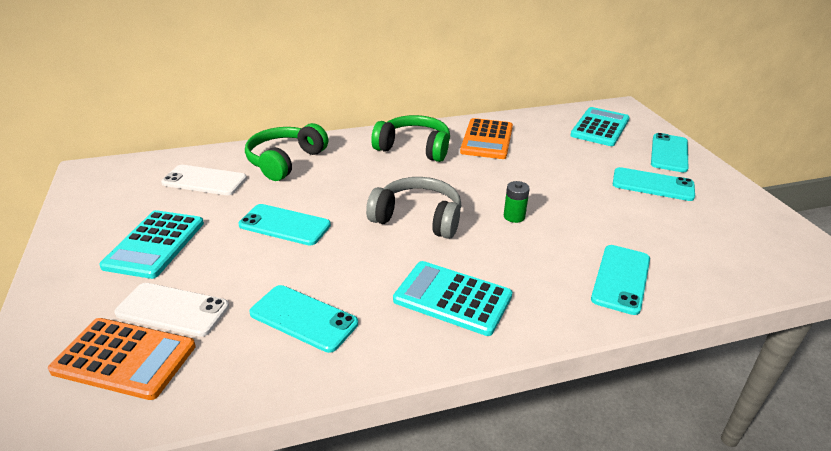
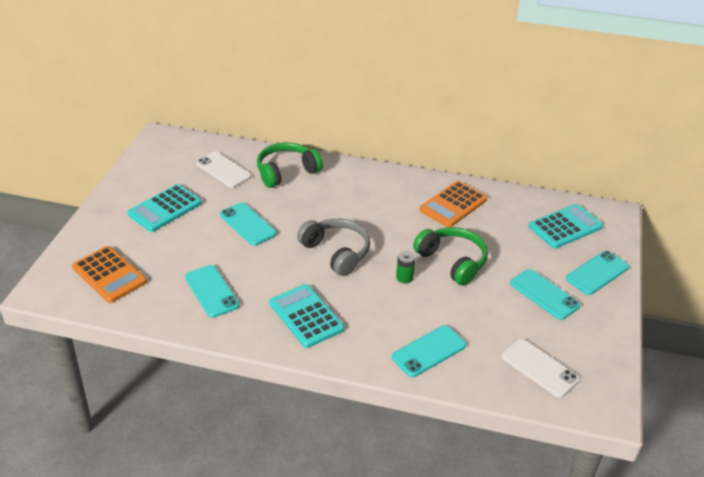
camera: 30 degrees right, 5 degrees up
white phone [114,283,229,337] -> white phone moved to [501,339,579,398]
green headphones [371,115,450,162] -> green headphones moved to [413,227,488,286]

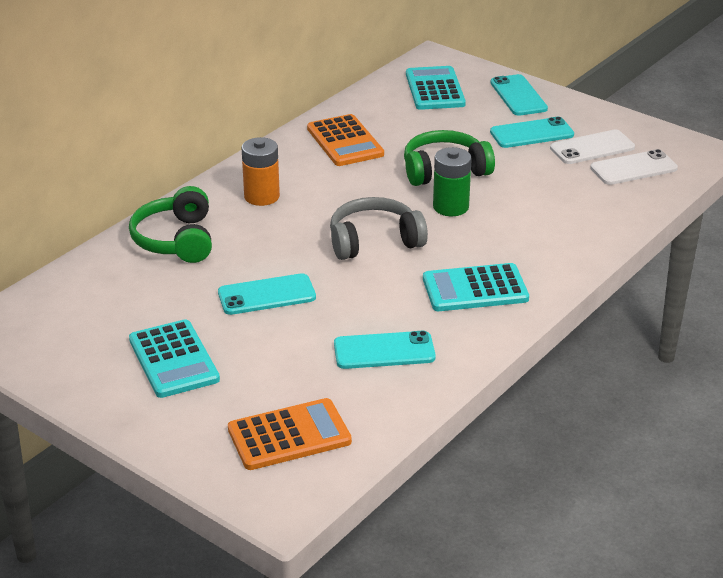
camera: 65 degrees left, 5 degrees down
white phone [196,152,251,188] -> white phone moved to [550,130,635,164]
turquoise phone [392,325,466,377] -> none
green battery [396,251,415,283] -> green battery [433,147,472,216], size x1.63
none -> orange battery [241,137,280,206]

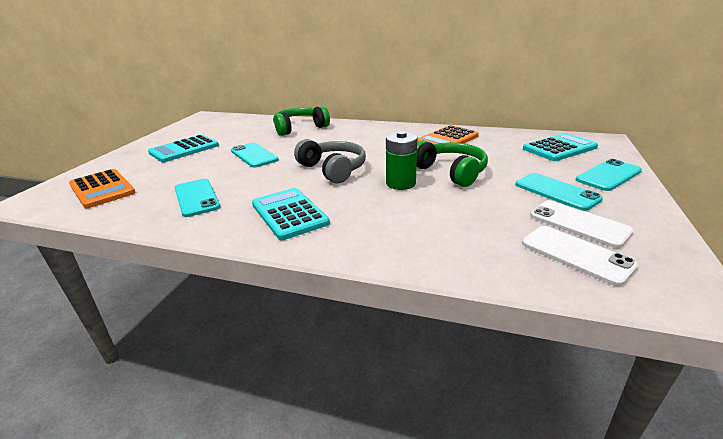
camera: 70 degrees right, 5 degrees down
orange battery [241,137,280,206] -> none

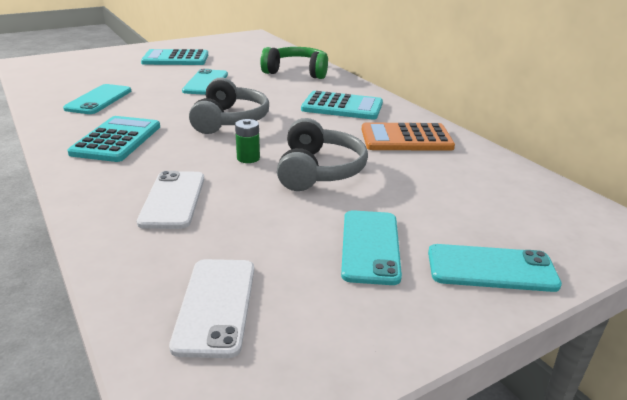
camera: 40 degrees right, 0 degrees up
orange calculator [69,169,136,208] -> none
green battery [386,131,417,190] -> green battery [235,119,260,163], size x0.61
green headphones [417,140,488,187] -> grey headphones [277,118,368,191]
turquoise calculator [523,133,598,161] -> turquoise calculator moved to [301,91,383,120]
white phone [530,200,634,248] -> white phone moved to [137,171,204,229]

